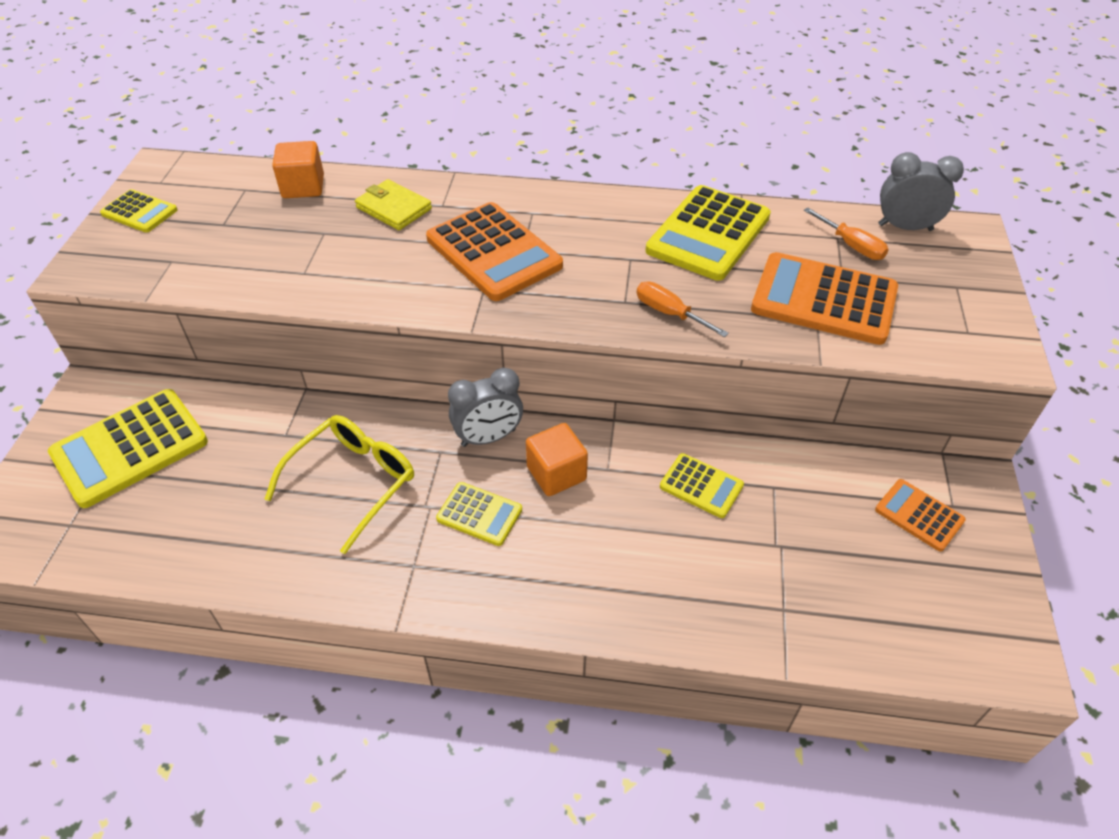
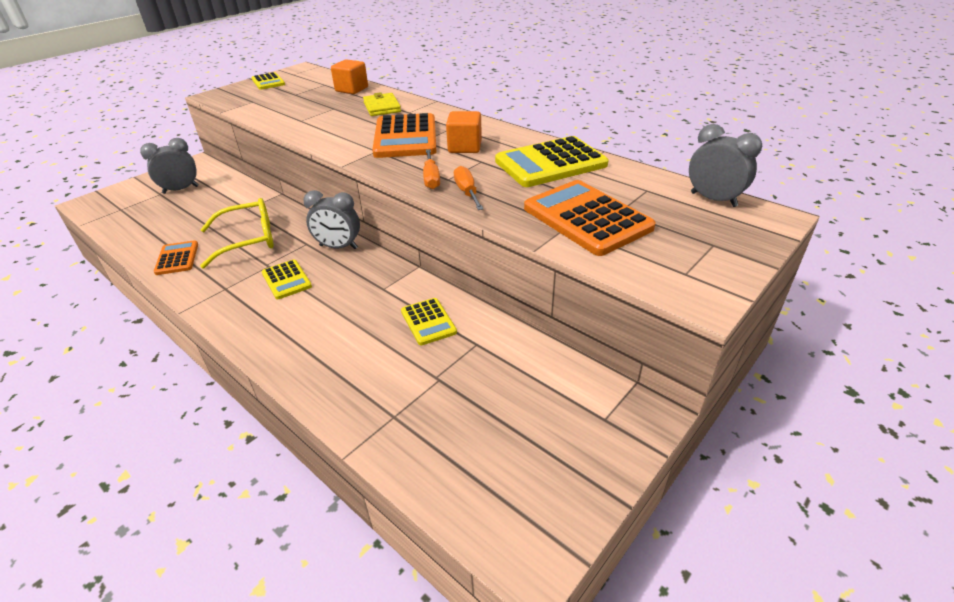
camera: 35 degrees right, 10 degrees down
yellow calculator [48,389,208,508] -> grey clock [140,138,199,194]
orange cube [526,423,588,496] -> orange cube moved to [446,111,482,153]
orange screwdriver [804,207,889,260] -> orange screwdriver moved to [423,149,440,189]
orange calculator [875,479,966,551] -> orange calculator moved to [154,240,198,275]

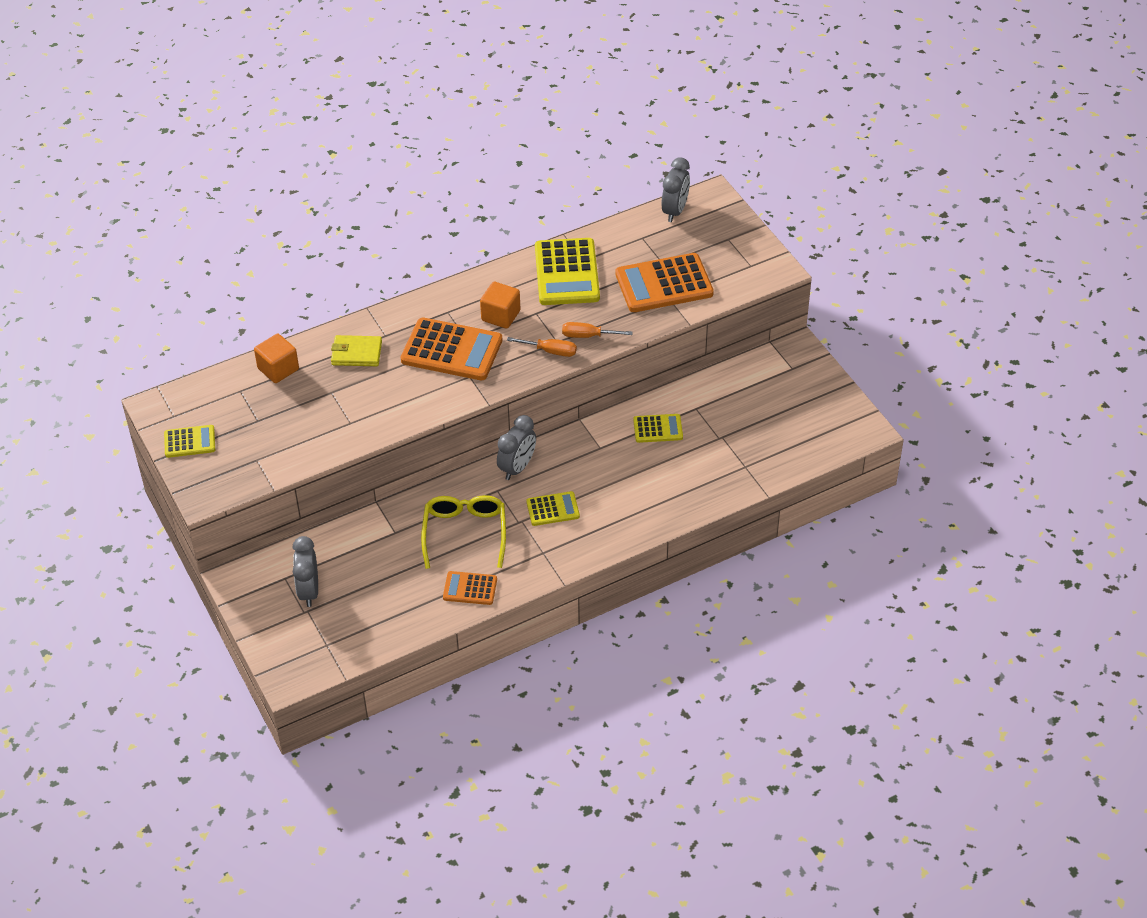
camera: 70 degrees left, 10 degrees up
grey clock [689,124,762,207] -> grey clock turned 135 degrees clockwise [661,157,690,222]

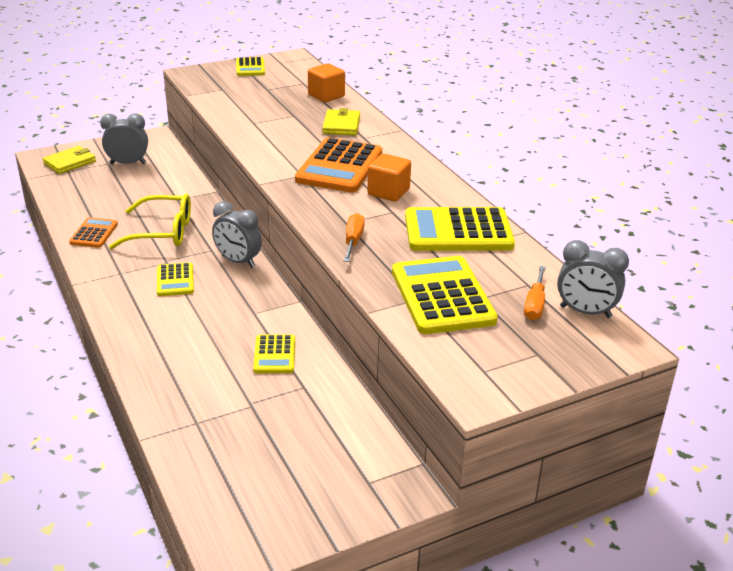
camera: 90 degrees right, 15 degrees down
orange screwdriver [507,337,577,357] -> orange screwdriver moved to [524,266,546,320]
orange calculator [616,253,714,312] -> yellow calculator [392,256,498,334]
none -> yellow wallet [43,146,96,174]

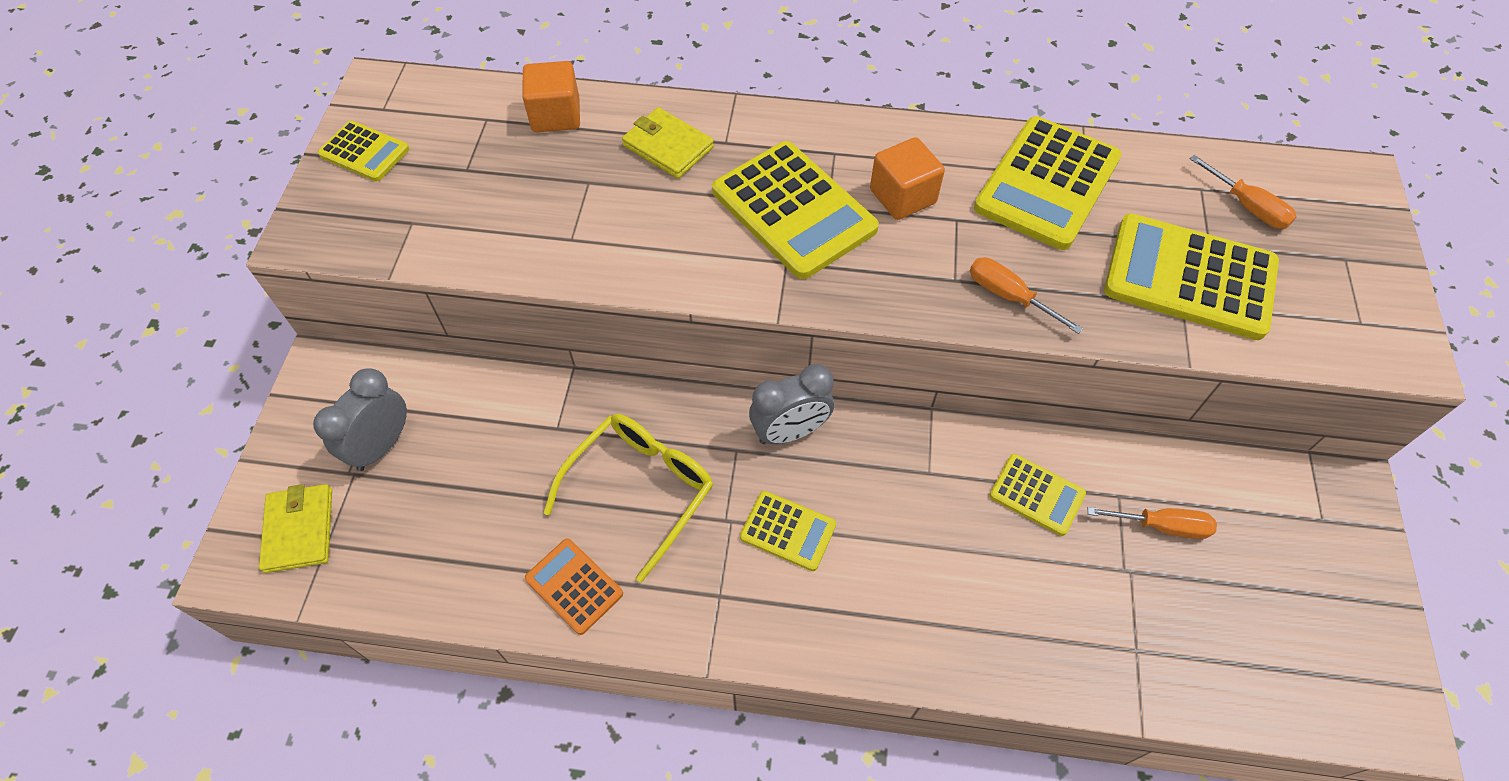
camera: 55 degrees left, 25 degrees up
orange calculator [295,137,382,192] -> yellow calculator [712,141,879,279]
grey clock [557,240,629,318] -> none
none -> orange screwdriver [1088,507,1217,539]

